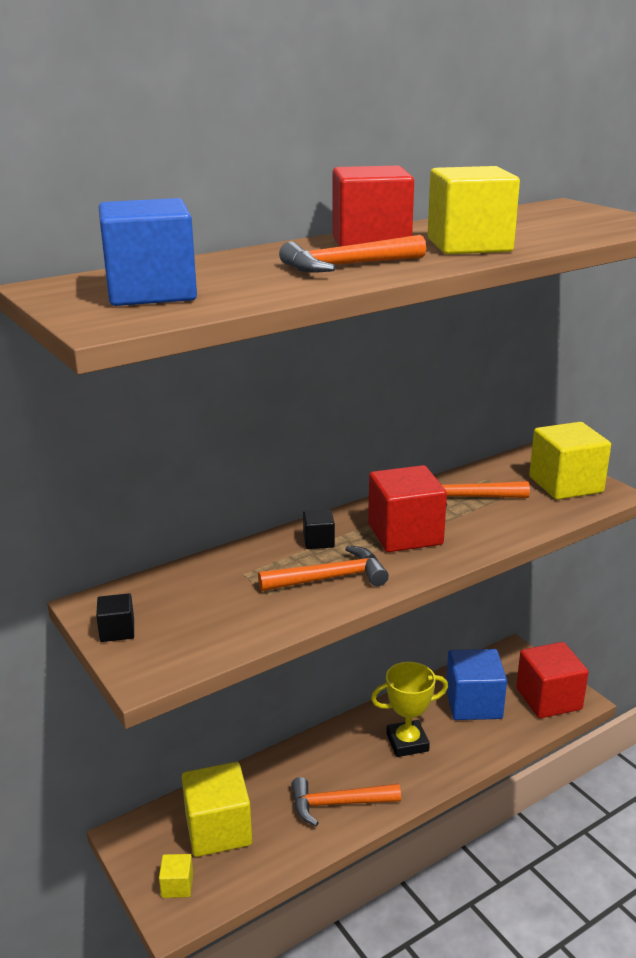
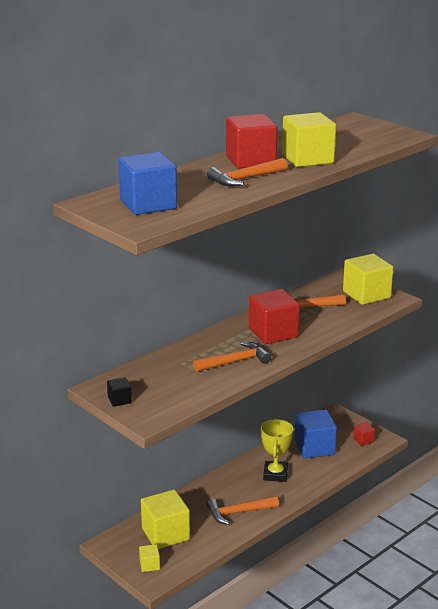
camera: 10 degrees left, 0 degrees up
black cube [303,509,335,549] -> none
yellow trophy [371,662,448,757] -> yellow trophy turned 60 degrees counterclockwise [261,419,293,482]
red cube [516,642,589,718] -> red cube [353,422,375,446], size x0.47

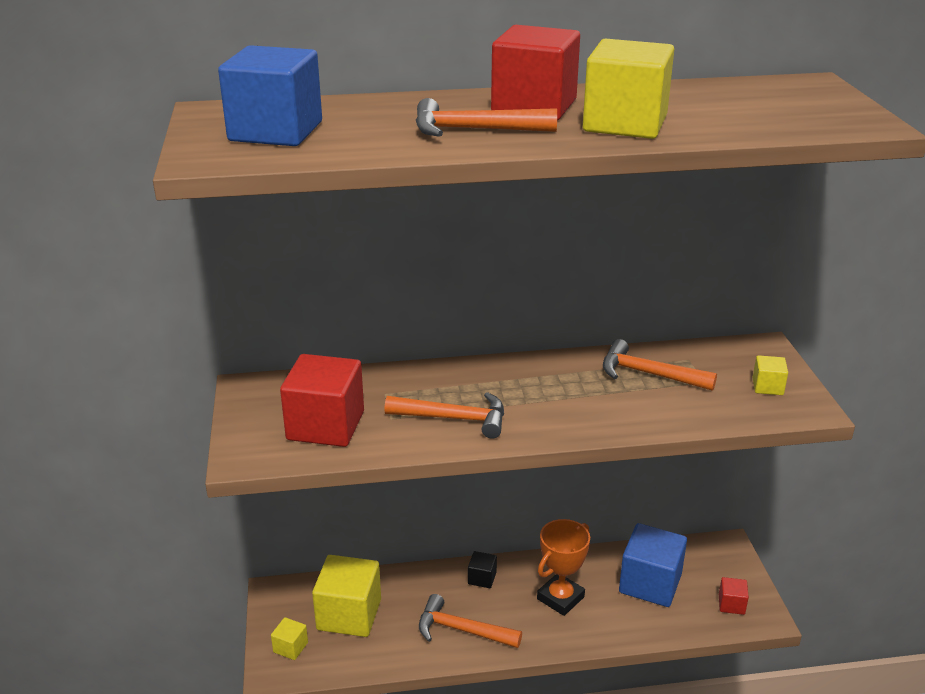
camera: 35 degrees right, 5 degrees up
black cube [107,377,132,407] -> black cube moved to [468,551,497,588]
red cube [249,289,300,344] -> red cube moved to [280,354,364,447]
yellow trophy [261,419,293,482] -> orange trophy [537,519,590,616]
yellow cube [343,254,393,305] -> yellow cube [752,355,788,395], size x0.47

